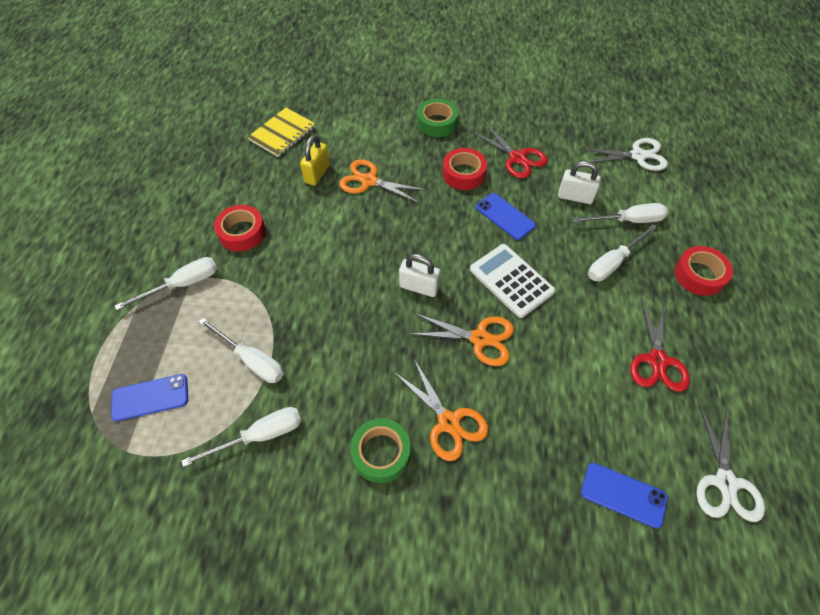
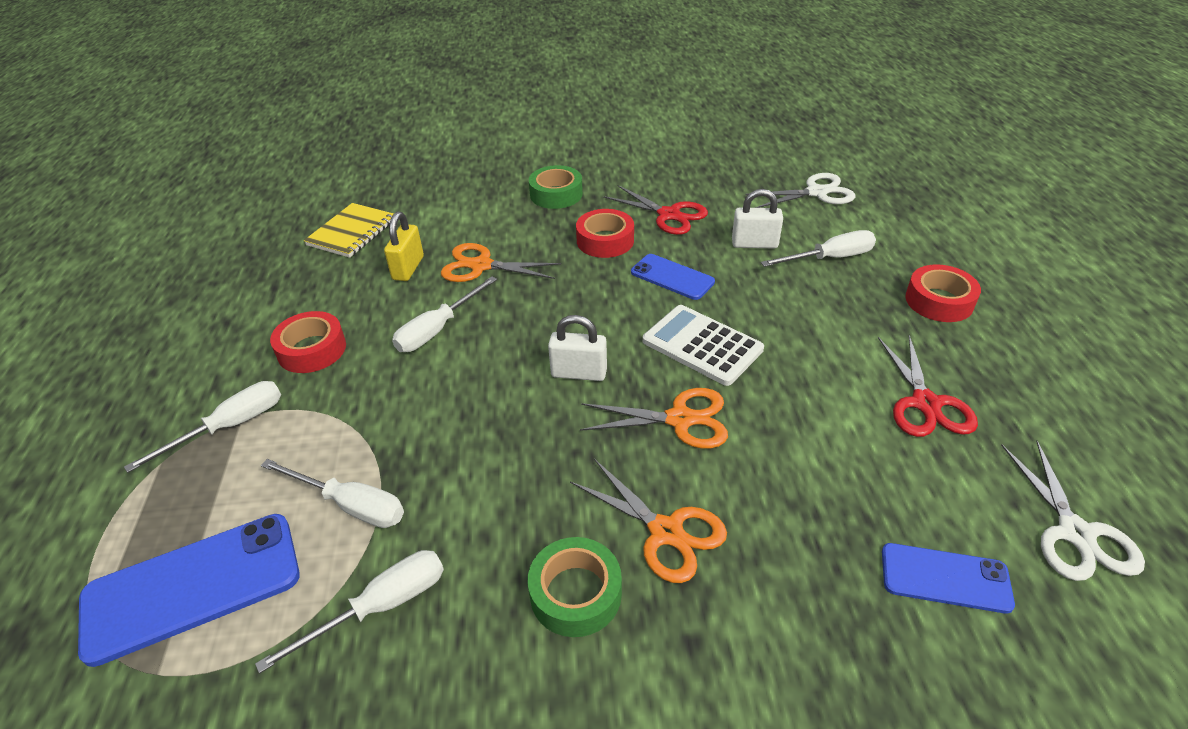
camera: 10 degrees left, 15 degrees down
blue phone [111,374,188,421] -> blue phone [78,514,300,667], size x1.70
white screwdriver [588,224,657,281] -> white screwdriver moved to [392,276,497,352]

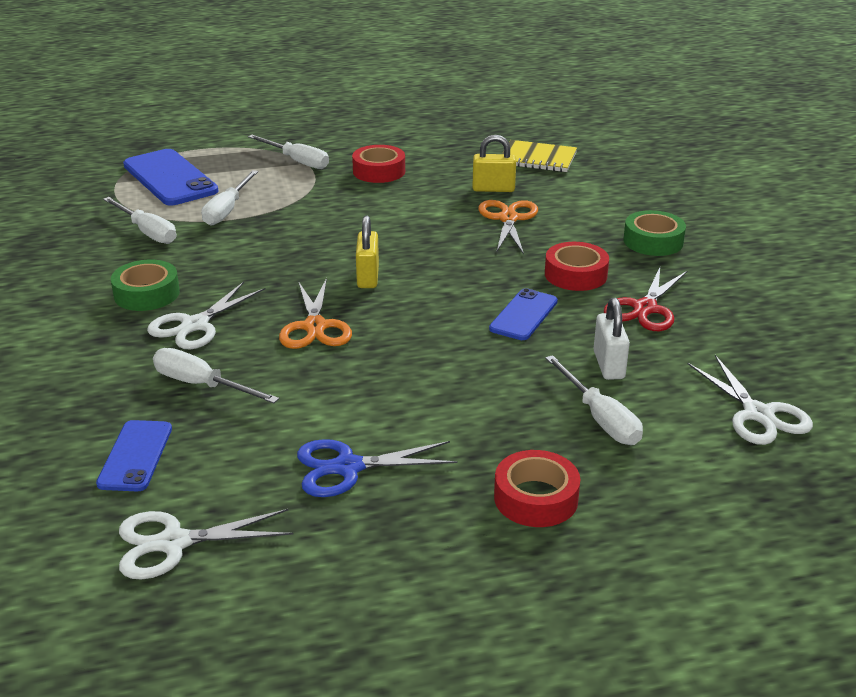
camera: 80 degrees right, 10 degrees down
white screwdriver [392,276,497,352] -> white screwdriver moved to [153,348,279,403]
white padlock [548,315,607,381] -> yellow padlock [356,216,379,288]
orange scissors [570,459,727,583] -> white scissors [147,282,266,349]
white calculator [643,305,764,386] -> none
red scissors [878,335,978,437] -> blue scissors [297,439,458,497]

